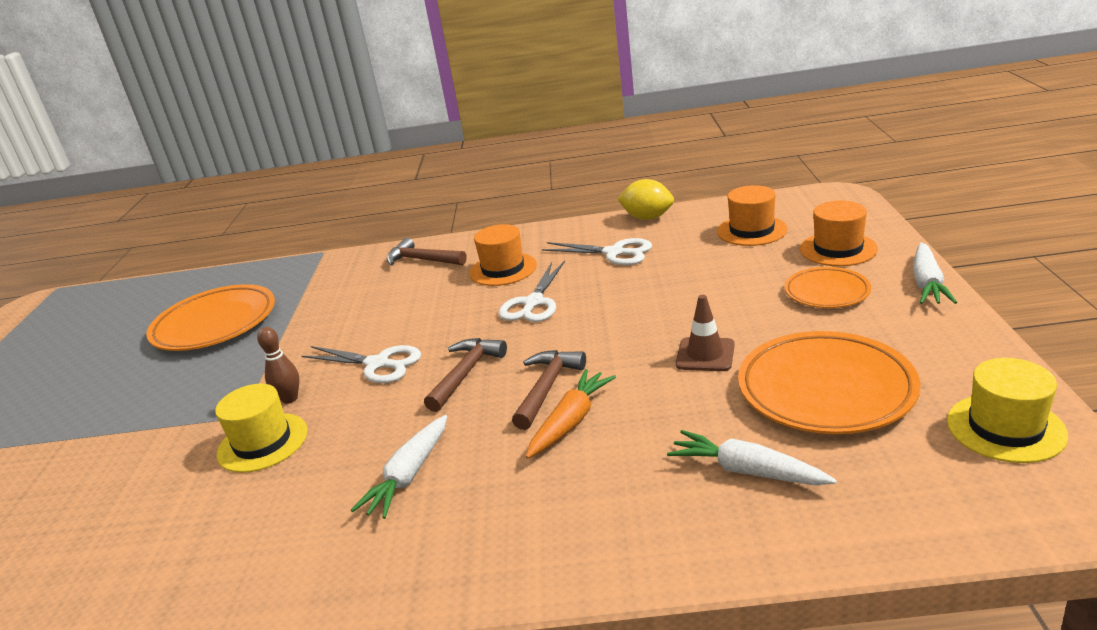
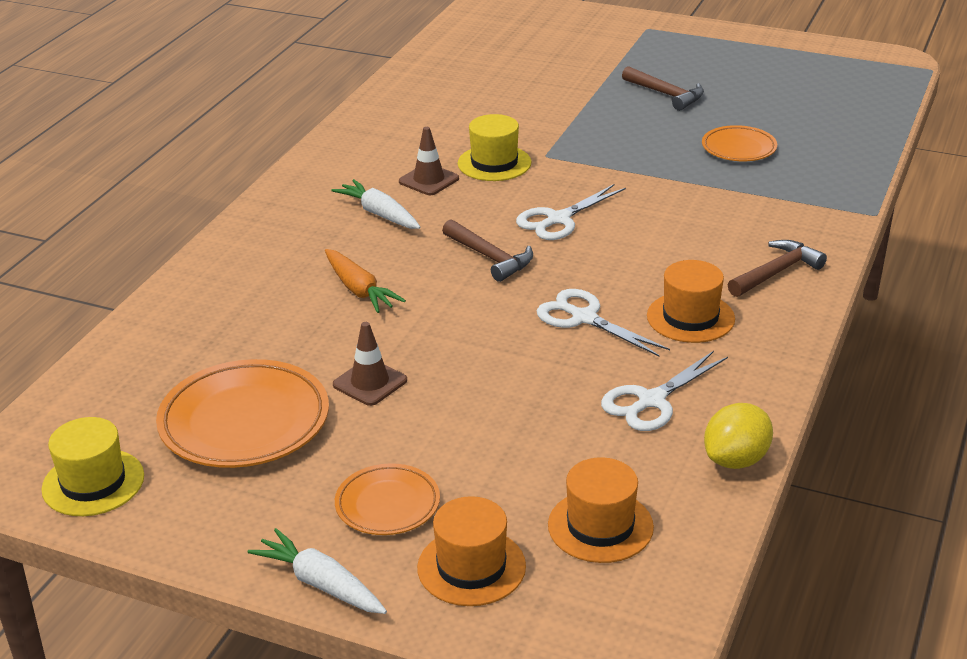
camera: 110 degrees right, 5 degrees up
orange plate [146,284,275,351] -> orange plate [702,125,777,161], size x0.57
brown bowling pin [257,327,299,404] -> none
brown hammer [512,350,586,430] -> brown hammer moved to [622,66,704,111]
white carrot [667,430,837,486] -> none
none -> brown traffic cone [399,127,459,195]

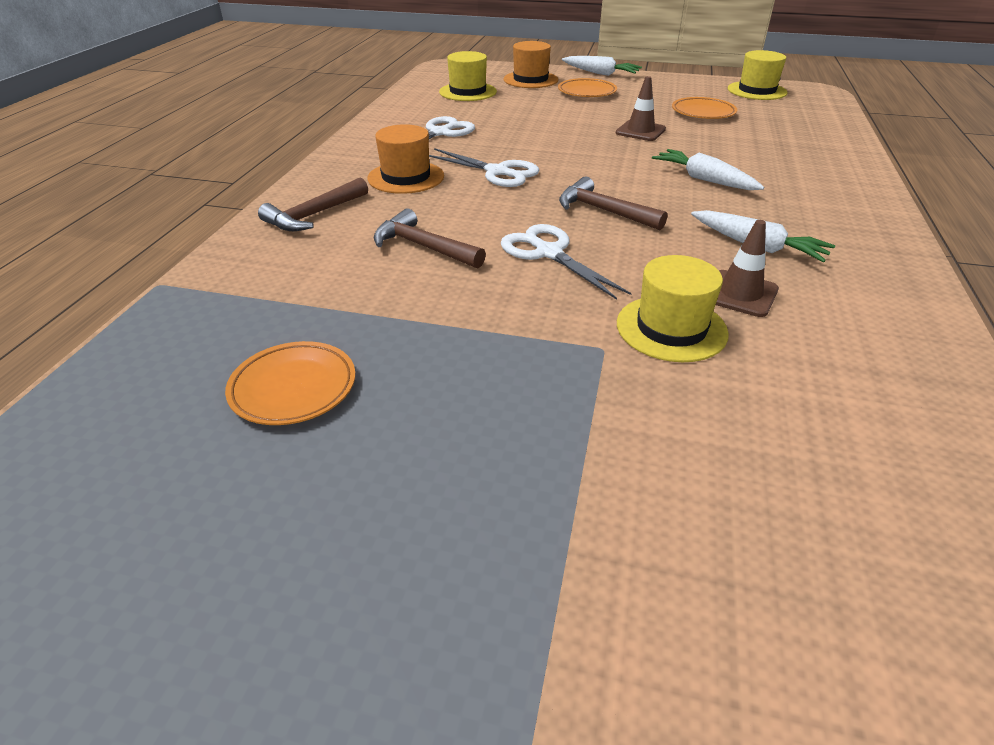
camera: 170 degrees right, 5 degrees up
orange plate [156,359,329,468] -> orange plate [672,97,737,119], size x0.57
orange carrot [325,249,406,313] -> white carrot [652,149,764,190]
white scissors [516,184,626,240] -> white scissors turned 75 degrees counterclockwise [501,224,632,300]
orange hat [548,457,654,563] -> yellow hat [439,51,497,101]
brown hammer [622,66,704,111] -> brown hammer moved to [374,208,486,268]
yellow lemon [704,403,773,469] -> none

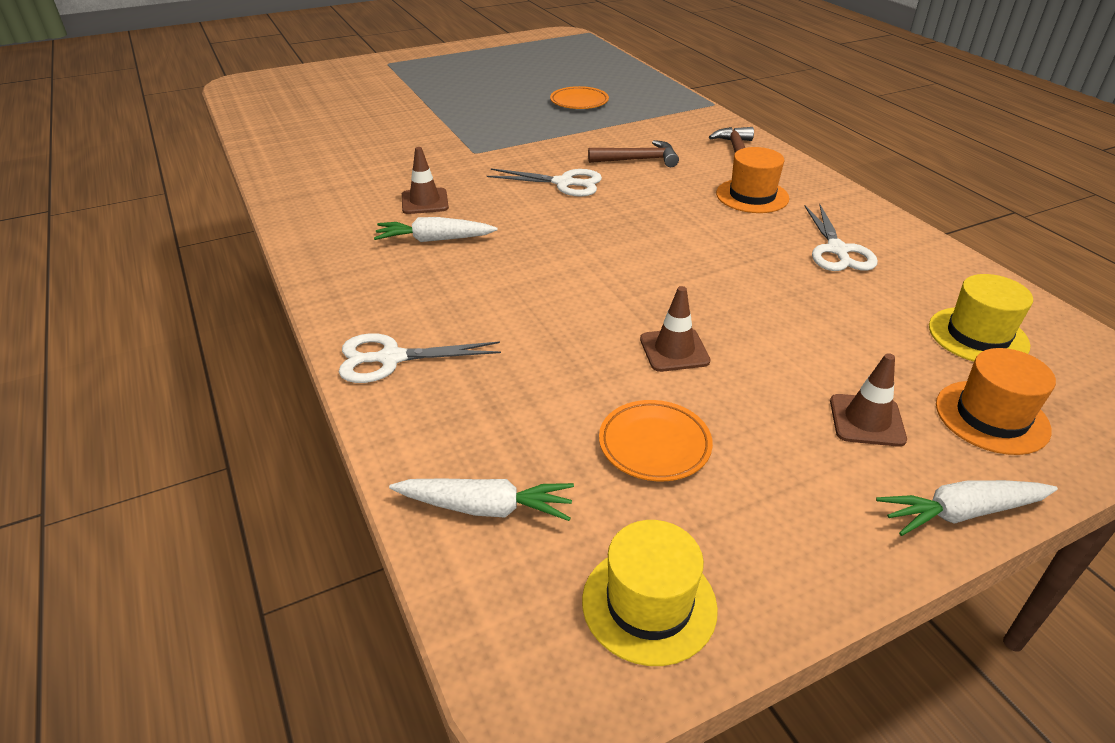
camera: 140 degrees right, 0 degrees up
white scissors [429,148,539,187] -> white scissors moved to [339,333,501,383]
orange plate [558,78,617,98] -> brown traffic cone [830,353,907,447]
brown hammer [559,176,667,230] -> none
yellow hat [617,255,729,362] -> none
white carrot [652,149,764,190] -> white carrot moved to [389,479,574,521]

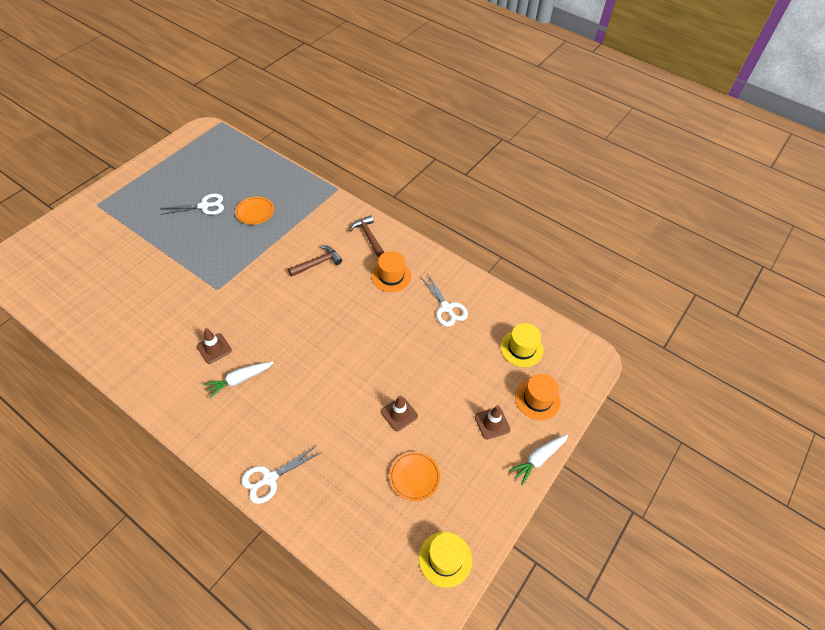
camera: 30 degrees left, 15 degrees up
white carrot [389,479,574,521] -> none
white scissors [487,168,602,197] -> white scissors moved to [160,194,224,215]

